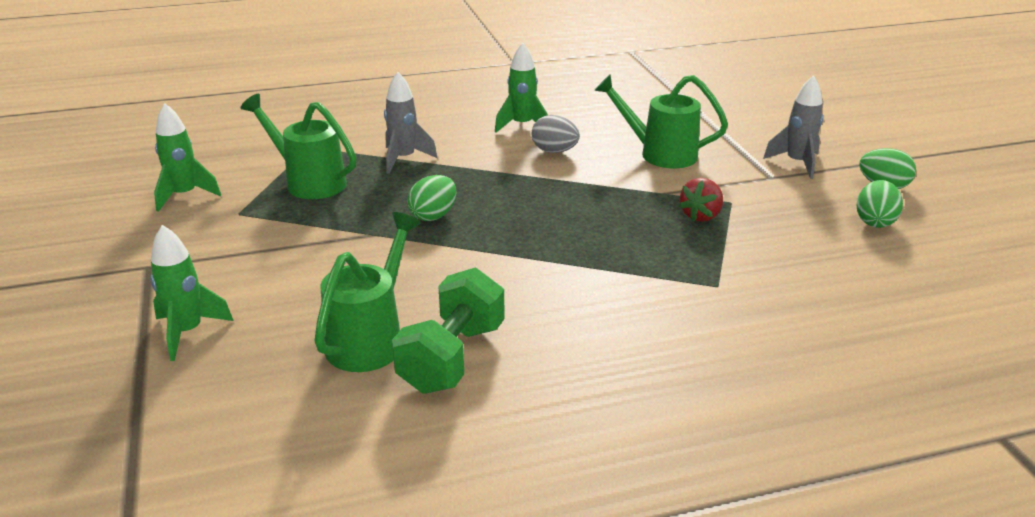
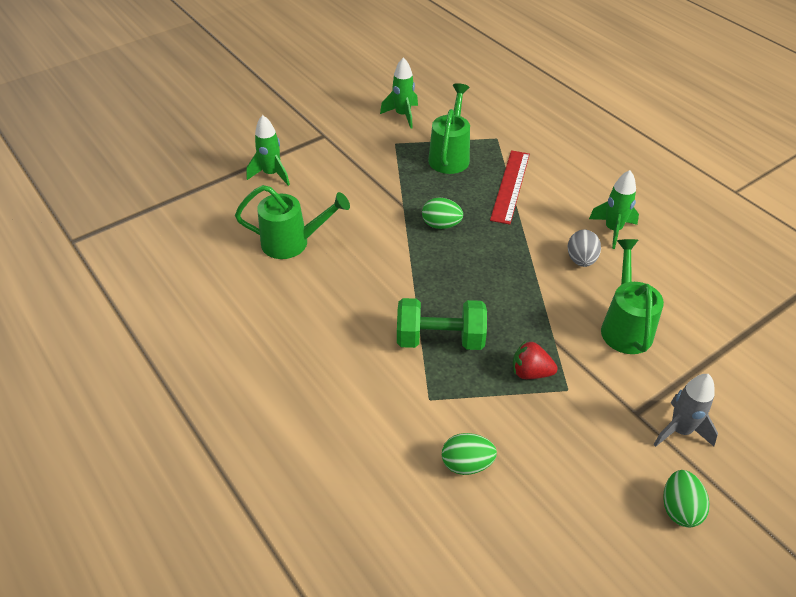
camera: 70 degrees right, 15 degrees up
grey rocket [384,72,437,174] -> red ruler [490,150,530,225]
green dumbbell [392,268,504,394] -> green dumbbell moved to [397,298,487,350]
green egg [856,180,903,228] -> green egg moved to [442,433,497,475]

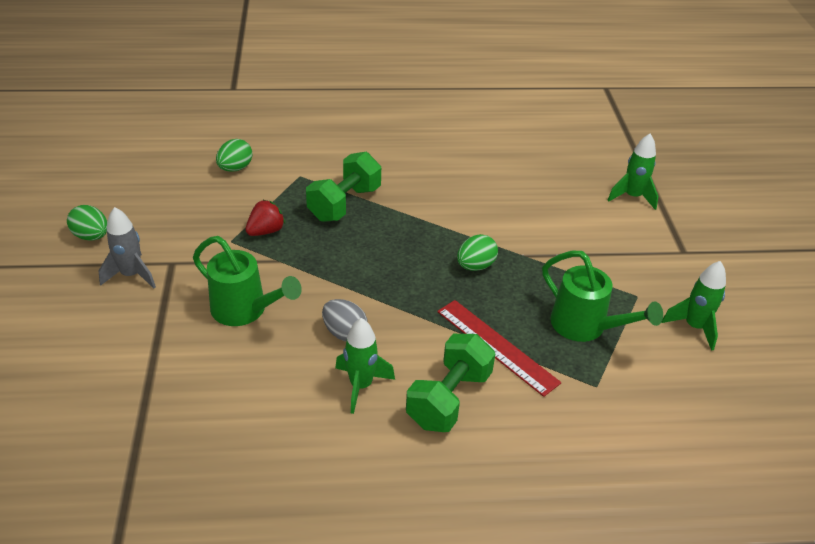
camera: 120 degrees right, 5 degrees down
green watering can [235,185,350,259] -> none
none -> green dumbbell [406,334,495,432]

